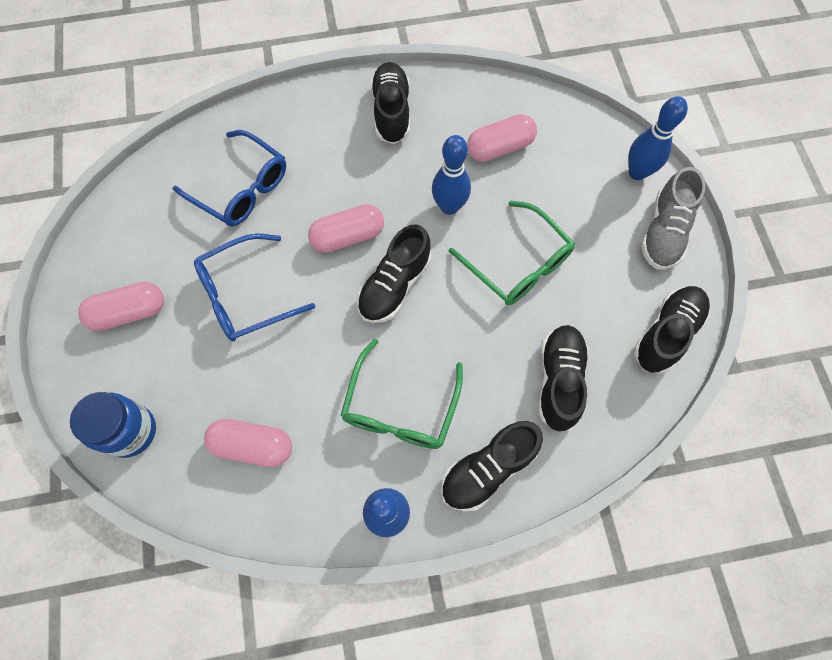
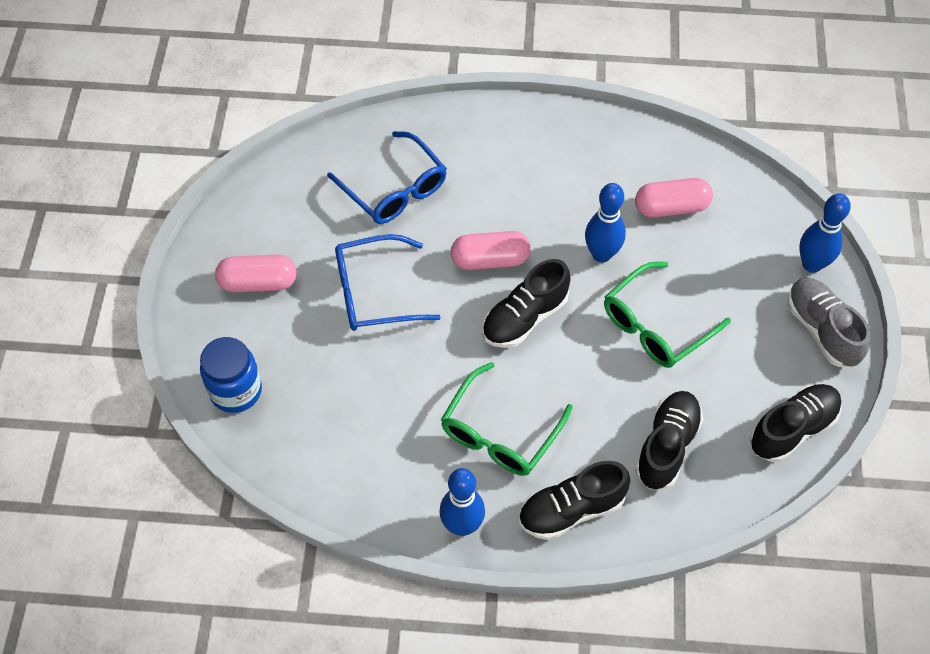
camera: 15 degrees right, 10 degrees down
pink capsule [204,419,292,467] -> none
black shoe [371,62,410,144] -> none
green glasses [449,200,575,305] -> green glasses turned 75 degrees clockwise [604,262,731,368]
grey shoe [641,167,705,269] -> grey shoe turned 120 degrees clockwise [787,277,870,367]

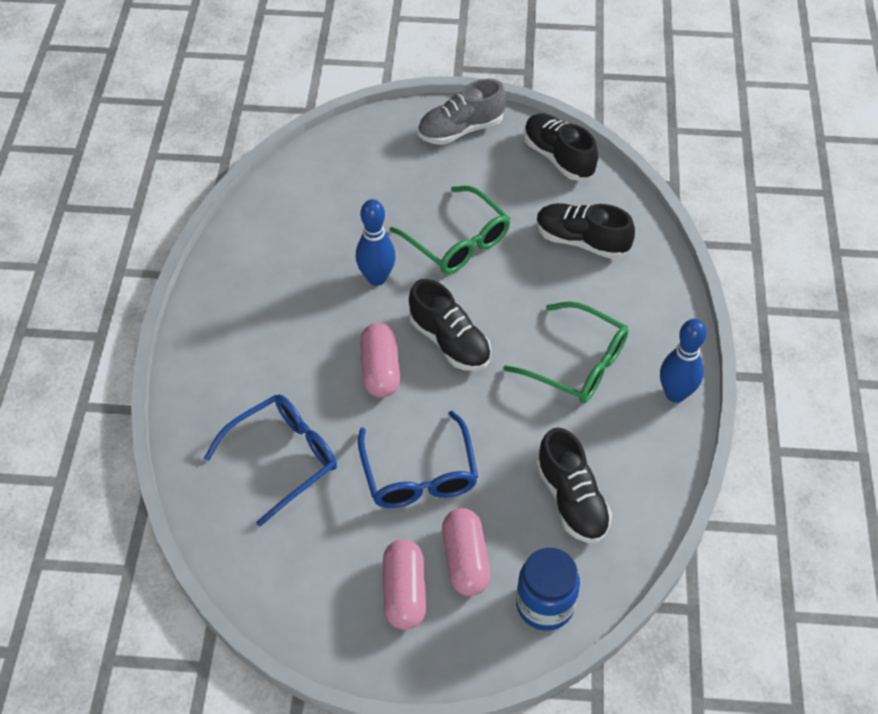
camera: 90 degrees left, 5 degrees down
black shoe [519,461,631,540] -> black shoe moved to [536,427,612,543]
pink capsule [635,178,713,218] -> pink capsule moved to [442,508,490,596]
blue bowling pin [799,193,851,273] -> none

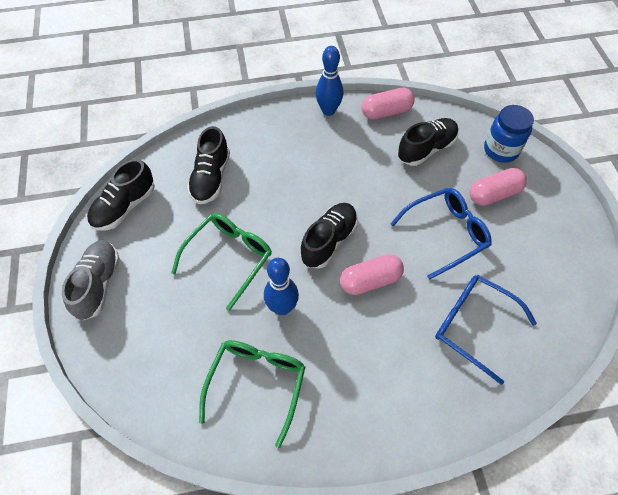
camera: 105 degrees left, 5 degrees up
pink capsule [383,539,426,630] -> pink capsule moved to [362,88,415,119]
grey shoe [418,79,506,145] -> grey shoe turned 135 degrees counterclockwise [62,240,120,320]
green glasses [503,301,629,403] -> green glasses moved to [199,340,305,448]

